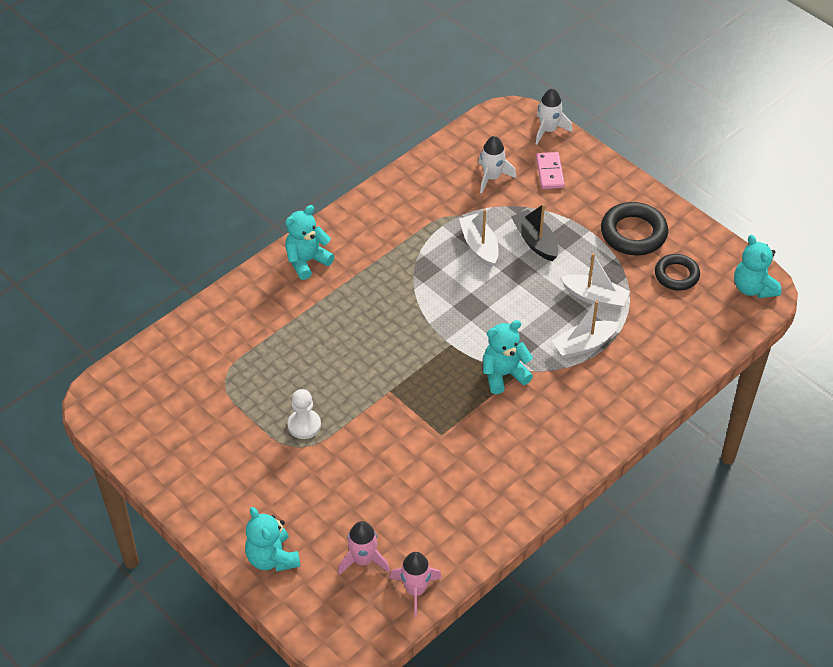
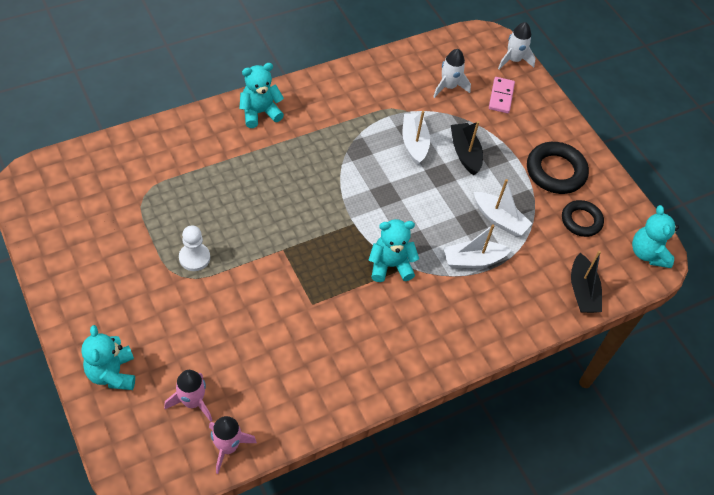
camera: 10 degrees right, 5 degrees up
none -> black boat [571,251,602,313]

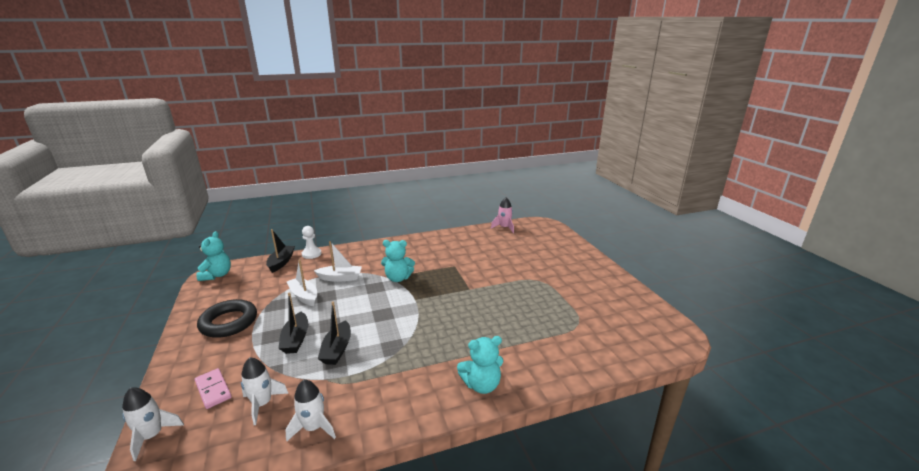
camera: 165 degrees left, 30 degrees down
turquoise teddy bear [81,325,135,390] -> none
pink rocket [164,370,212,422] -> none
white pawn [179,225,210,271] -> white pawn moved to [302,226,322,259]
white boat [402,111,430,165] -> black boat [318,301,351,365]
pink domino [489,77,515,113] -> pink domino turned 60 degrees counterclockwise [195,368,232,409]
black ring [562,200,604,237] -> none
none -> white rocket [285,380,336,441]

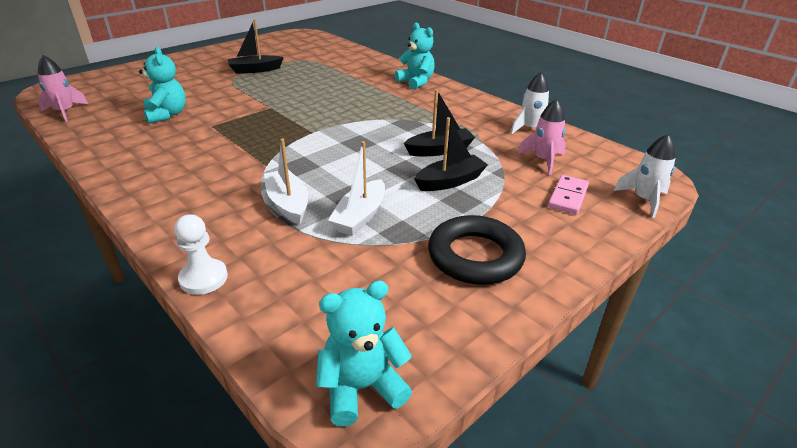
camera: 115 degrees left, 10 degrees up
white rocket [241,357,289,425] -> pink rocket [517,99,566,175]
black boat [266,229,295,273] -> black boat moved to [228,19,284,74]
turquoise teddy bear [381,240,415,282] -> turquoise teddy bear moved to [139,47,186,124]

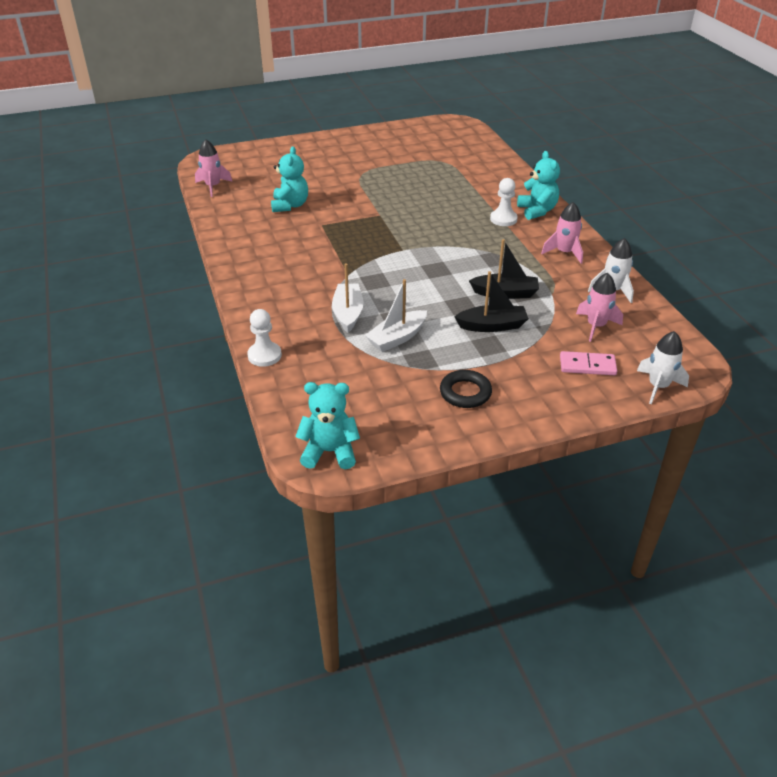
camera: 25 degrees right, 5 degrees up
black boat [228,19,284,74] -> none
black ring [428,215,526,285] -> black ring [440,370,492,408], size x0.66
pink domino [548,175,589,214] -> pink domino turned 45 degrees clockwise [560,351,617,375]
none -> white pawn [490,178,518,226]
none -> pink rocket [541,202,583,264]

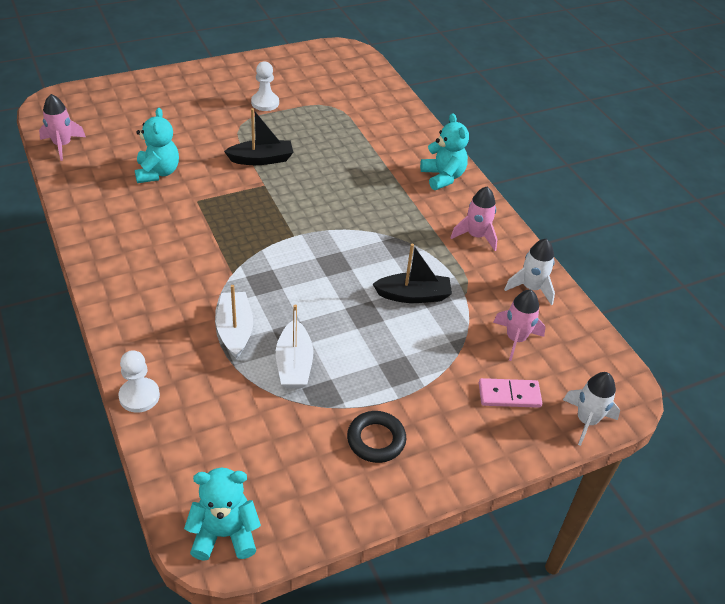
camera: 10 degrees left, 5 degrees up
white boat [365,279,427,352] -> white boat turned 45 degrees counterclockwise [276,304,314,388]
black boat [454,271,529,332] -> black boat moved to [224,108,293,165]
white pawn [490,178,518,226] -> white pawn moved to [251,61,279,111]

